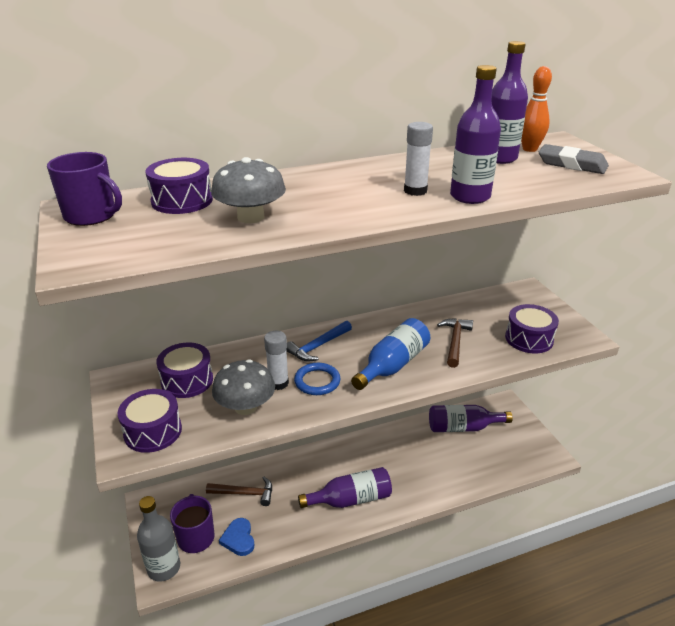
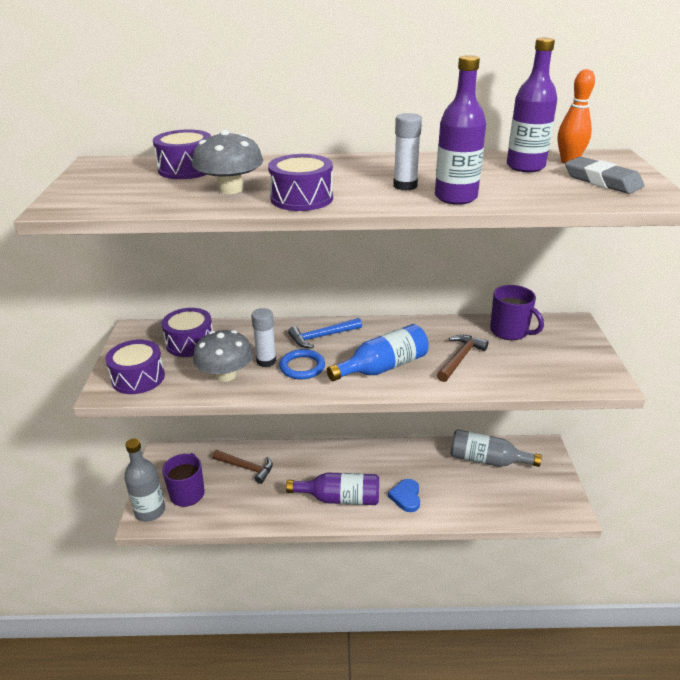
camera: 20 degrees right, 0 degrees up
purple mug [47,152,122,226] -> purple mug moved to [490,285,544,340]
blue heart [219,518,254,556] -> blue heart moved to [388,479,420,512]
purple bottle [429,405,513,432] -> grey bottle [450,429,542,467]
purple drum [505,304,559,353] -> purple drum moved to [268,154,333,211]

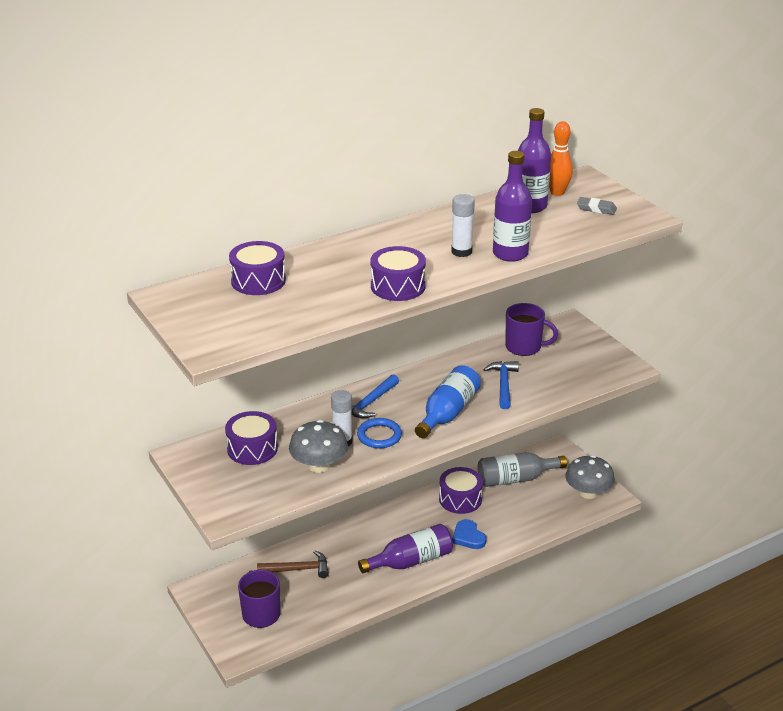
camera: 30 degrees left, 0 degrees up
purple drum [105,340,165,394] -> purple drum moved to [439,467,483,514]
grey bottle [124,438,165,522] -> none
grey mushroom [192,130,263,194] -> grey mushroom moved to [565,455,615,499]
brown hammer [437,335,488,382] -> blue hammer [483,361,519,409]
grey eraser [565,156,644,194] -> grey eraser [577,197,617,215], size x0.63

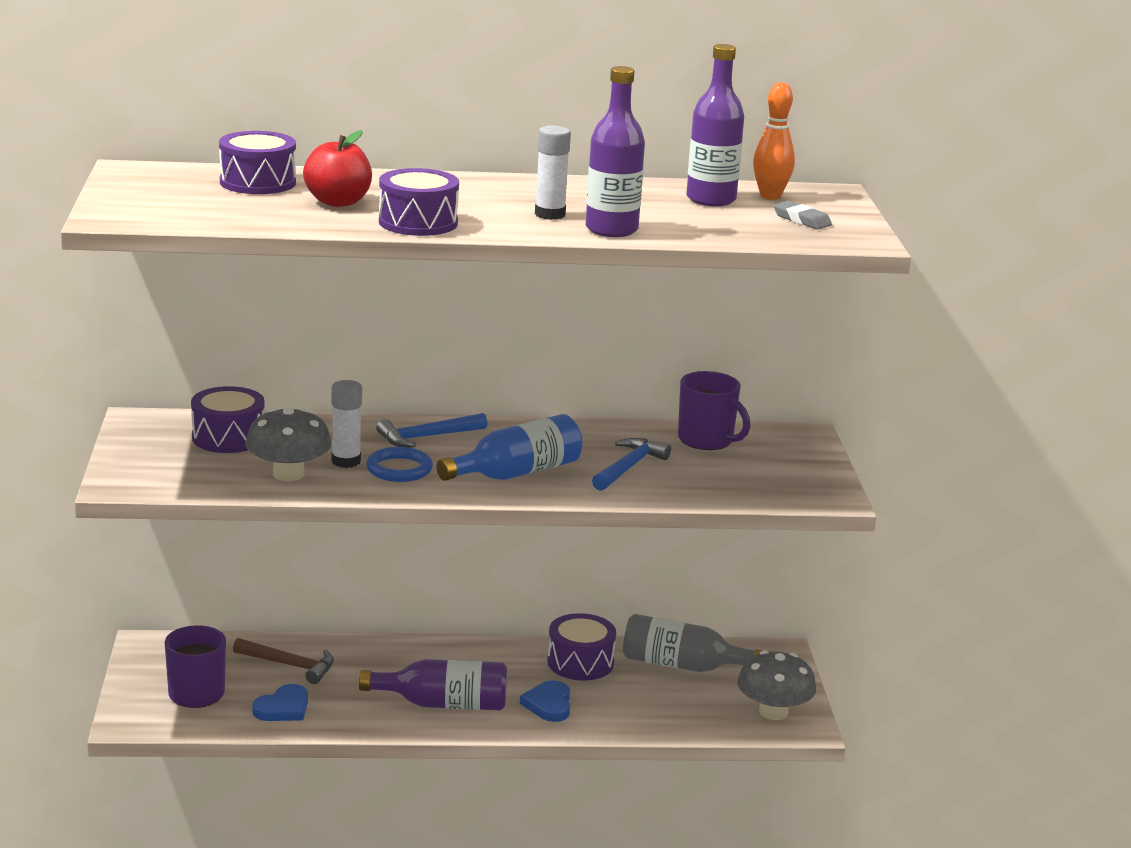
camera: 25 degrees right, 10 degrees down
none -> blue heart [252,684,308,721]
none -> red apple [303,130,372,207]

